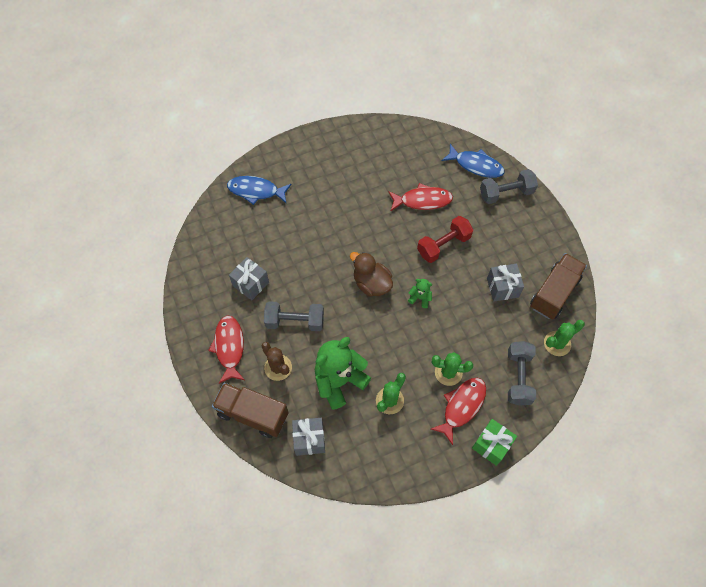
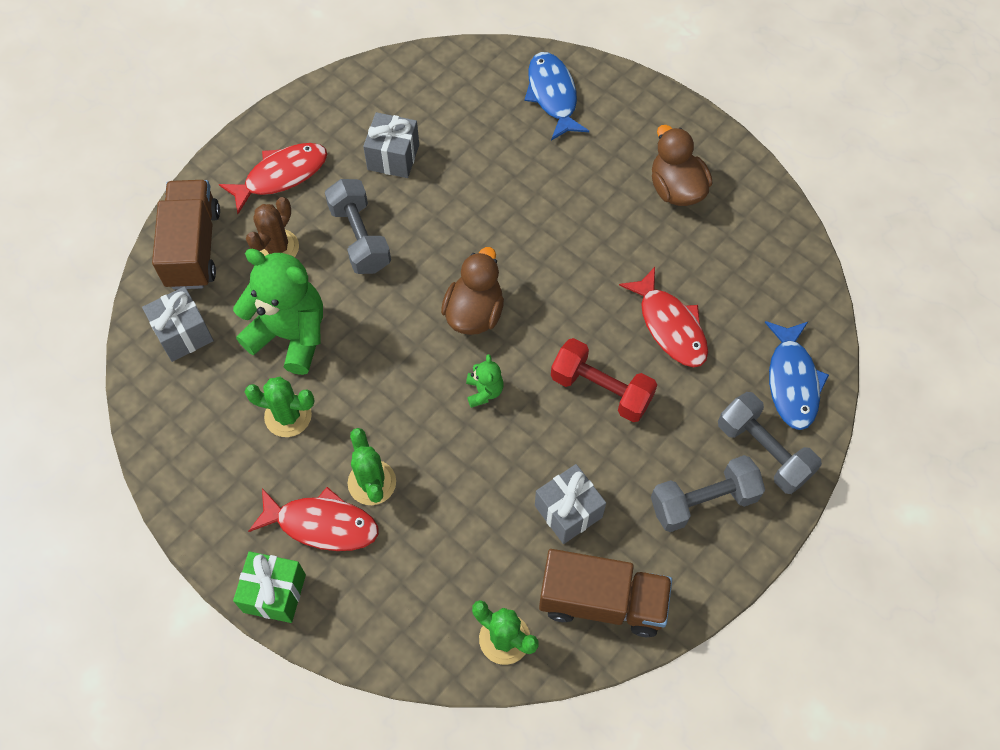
camera: 65 degrees right, 0 degrees up
grey dumbbell [508,341,536,406] -> grey dumbbell moved to [651,455,765,532]
none -> brown duck [652,125,712,206]

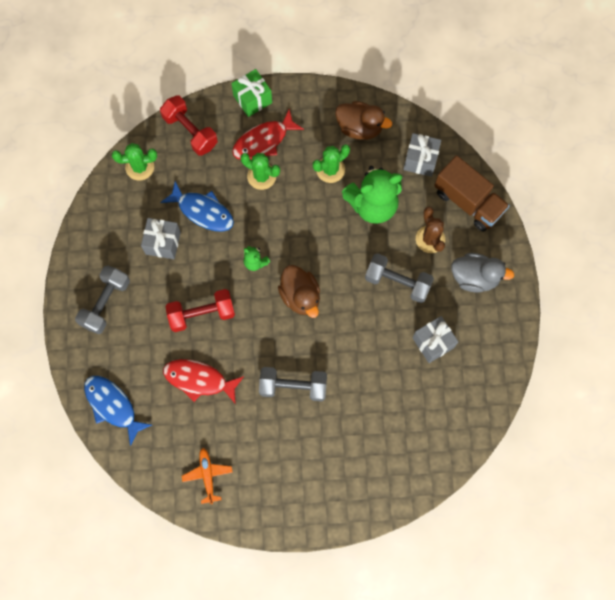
camera: 135 degrees right, 10 degrees up
red fish [219,143,327,214] -> grey duck [451,253,514,293]
blue fish [524,52,589,141] -> blue fish moved to [160,181,234,232]
brown truck [539,549,672,637] -> none
brown duck [652,125,712,206] -> brown duck moved to [335,101,392,140]
grey dumbbell [718,392,822,494] -> grey dumbbell moved to [259,367,327,401]
none -> red dumbbell [160,95,218,156]
none -> orange plane [182,448,233,504]

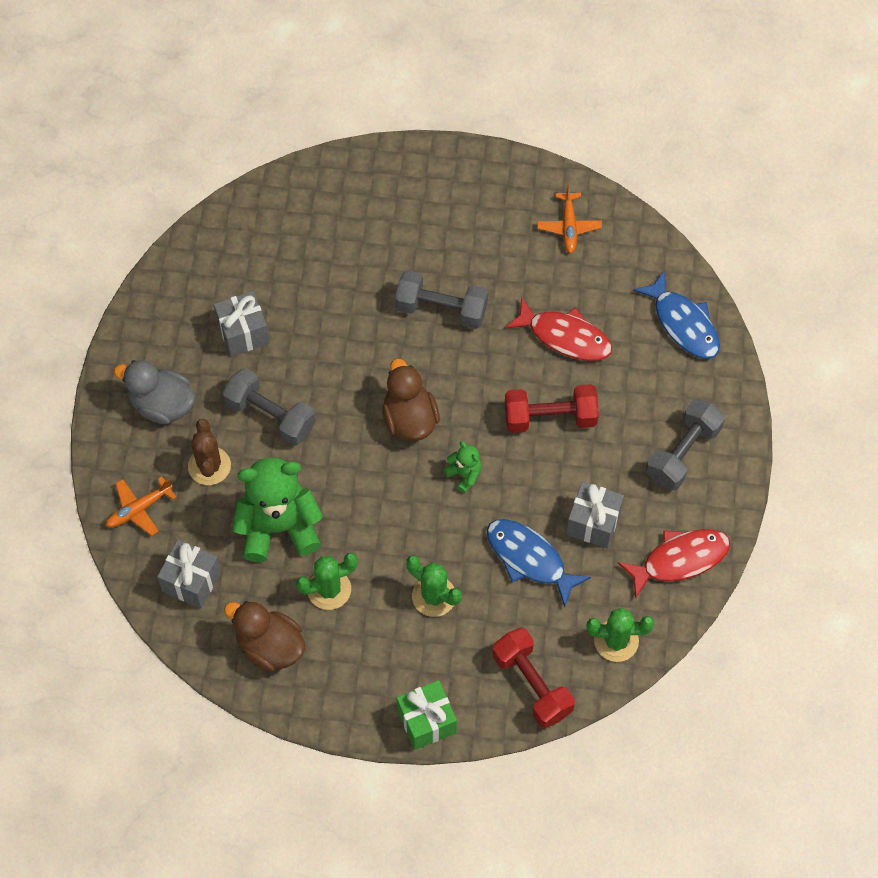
camera: 170 degrees left, 10 degrees down
red fish [232,109,304,160] -> red fish moved to [618,529,730,599]
brown truck [434,155,510,232] -> orange plane [106,476,176,536]

